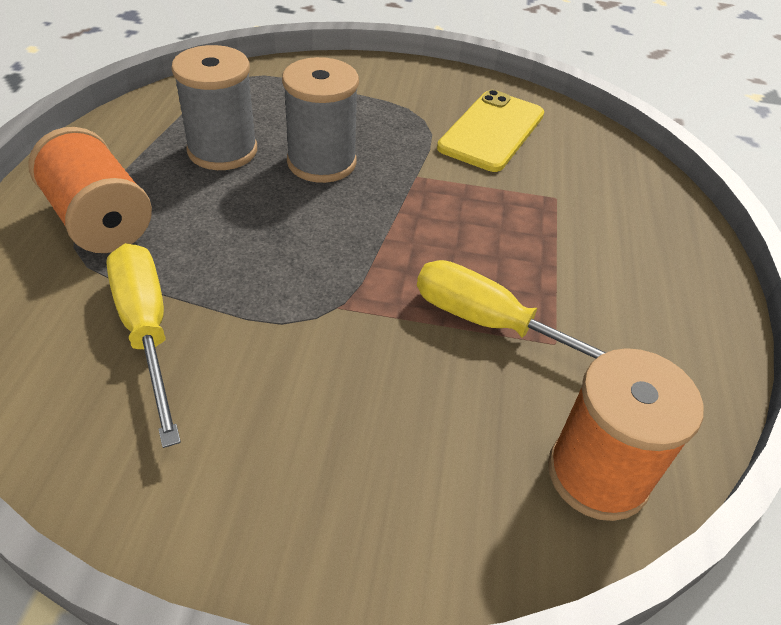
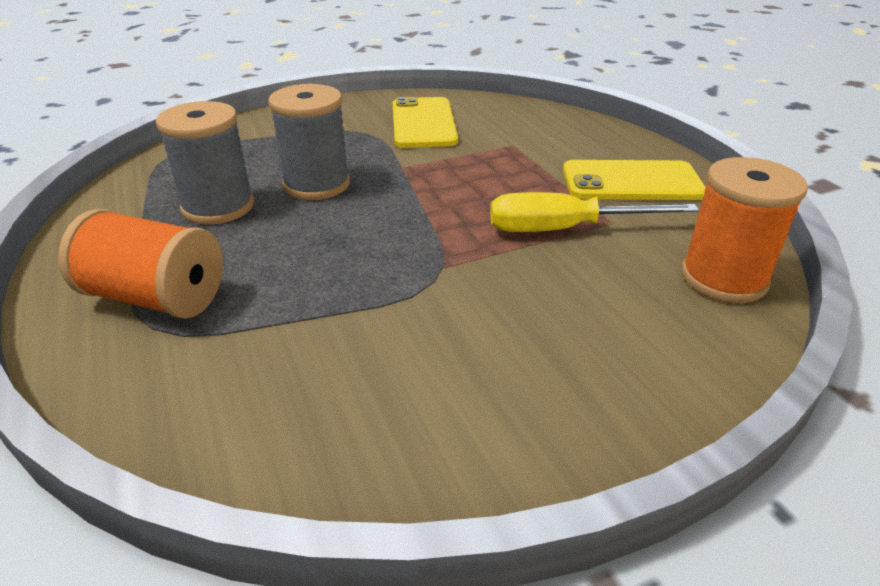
camera: 30 degrees left, 10 degrees down
yellow screwdriver [106,243,181,448] -> none
none -> yellow phone [563,160,706,200]

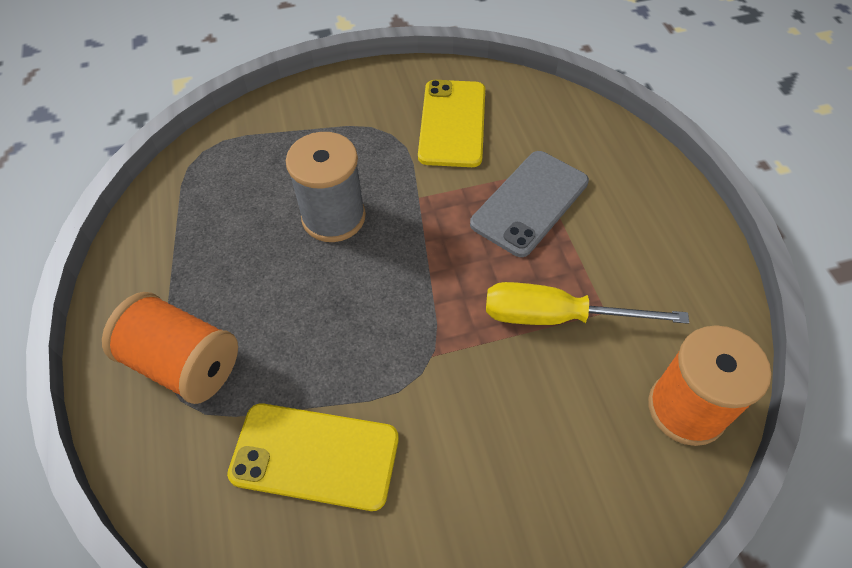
camera: 10 degrees right, 20 degrees up
grey spool [156,101,254,225] -> none
yellow phone [563,160,706,200] -> yellow phone moved to [227,403,399,511]
none -> grey phone [470,151,589,257]

